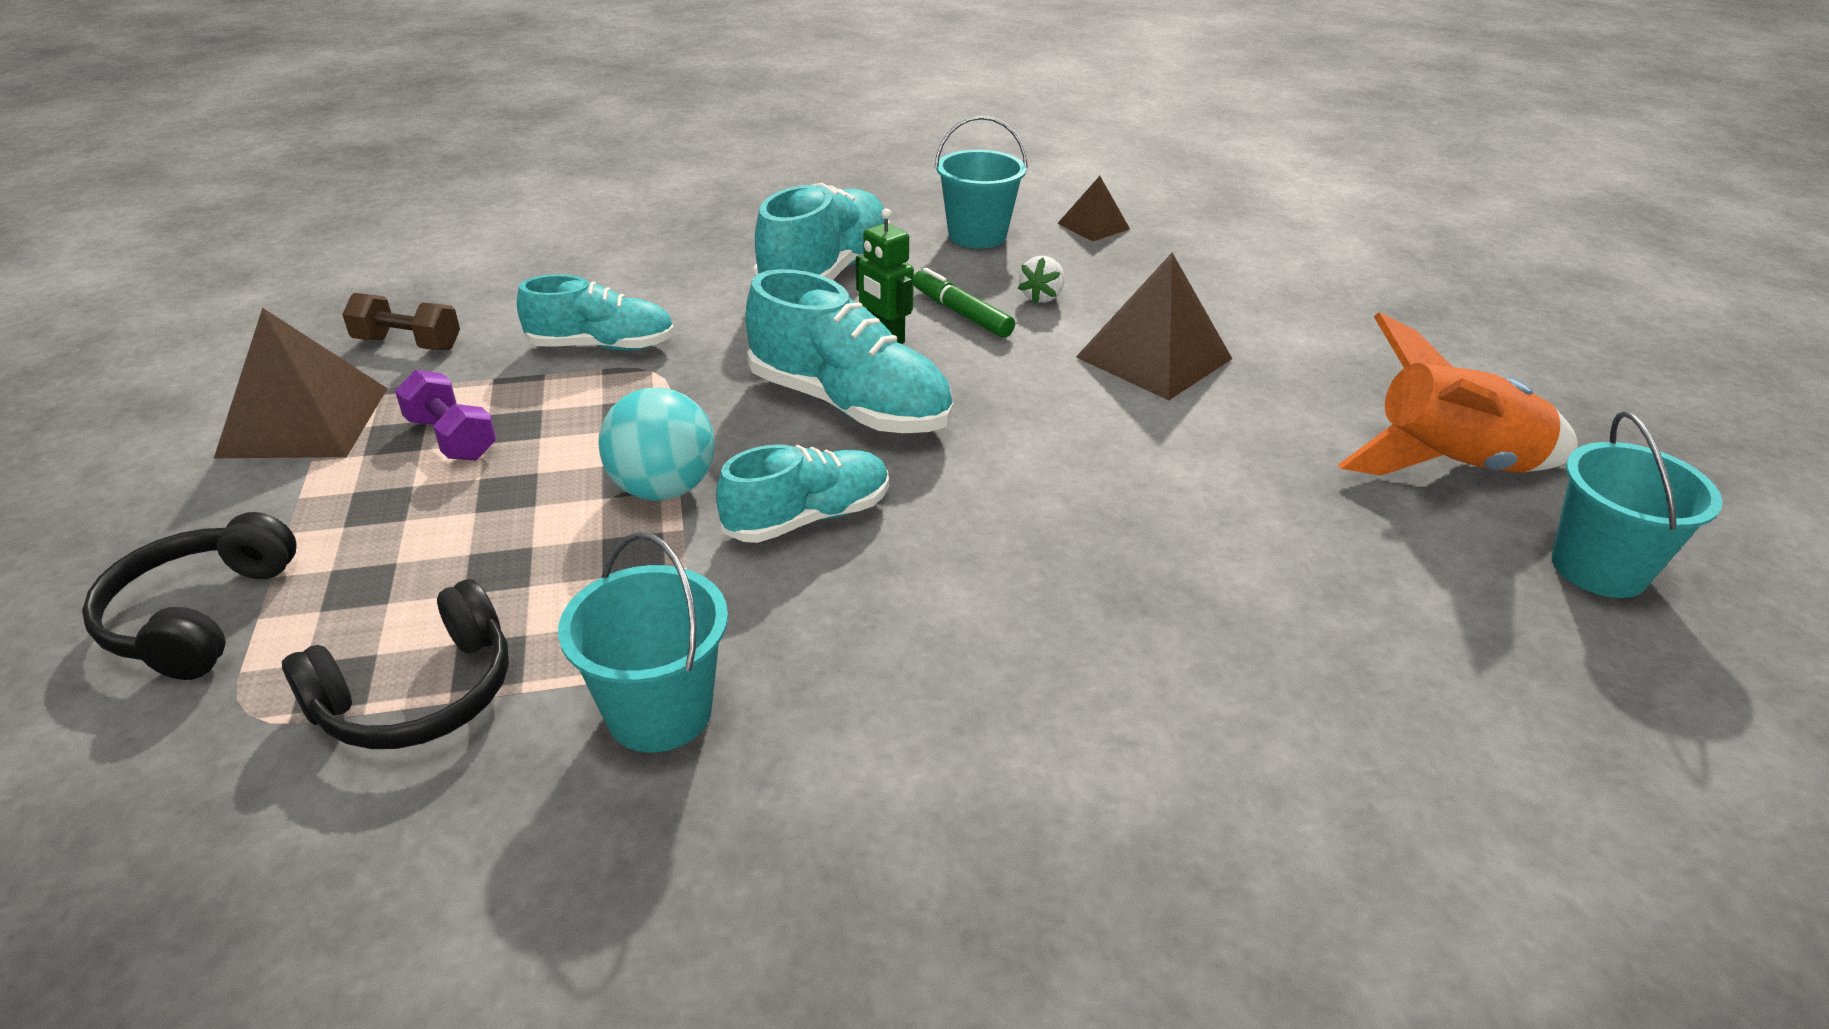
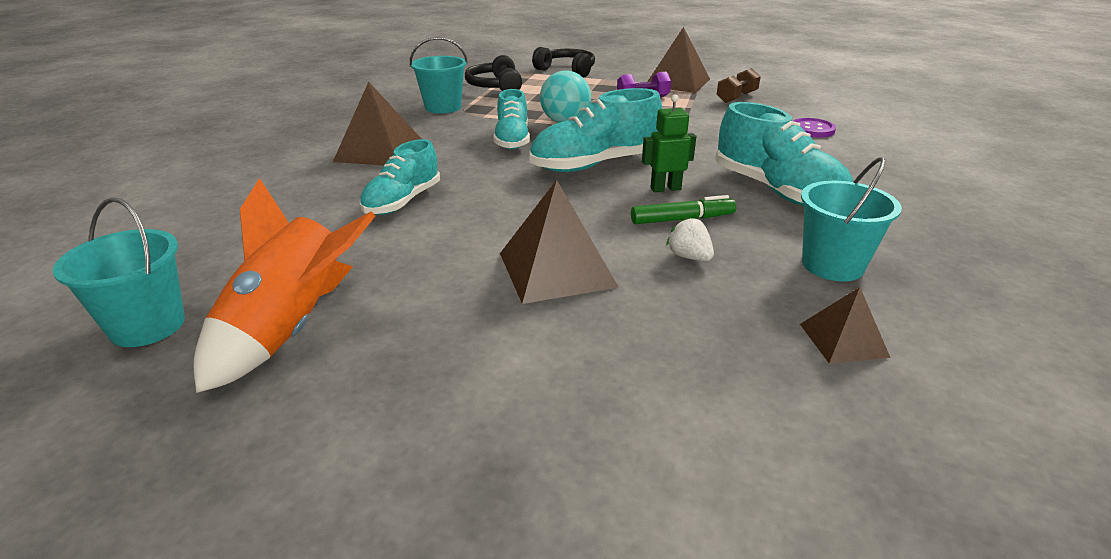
camera: 120 degrees right, 5 degrees down
turquoise shoe [517,274,675,351] -> turquoise shoe moved to [360,139,440,215]
none -> brown pyramid [333,82,421,165]
none -> purple button [793,118,836,138]

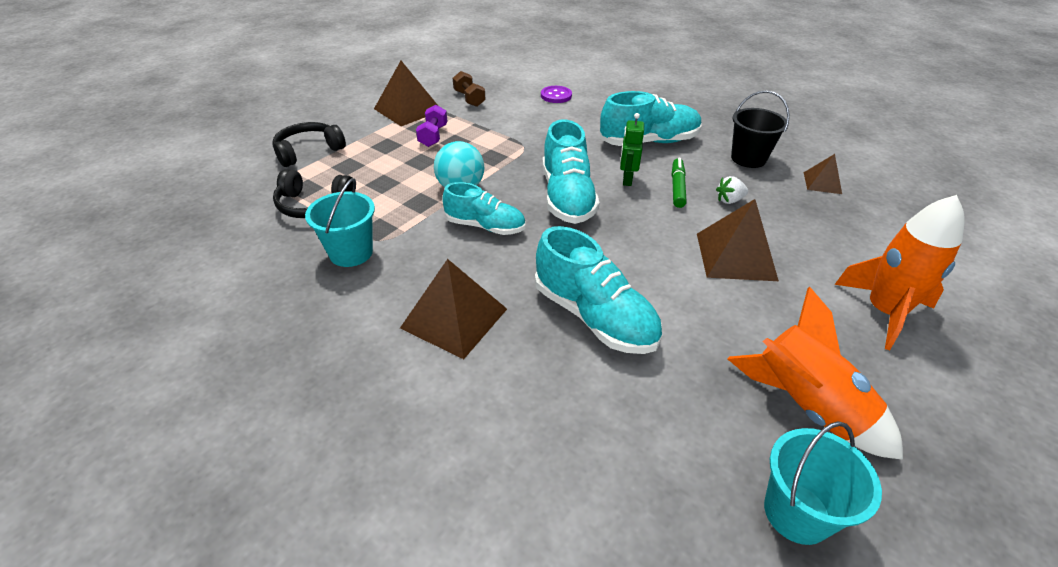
camera: 70 degrees left, 10 degrees up
turquoise shoe [360,139,440,215] -> turquoise shoe [535,226,662,354], size x1.51
turquoise bucket [801,157,902,282] -> black bucket [731,90,790,168]
none -> orange rocket [834,195,965,350]

